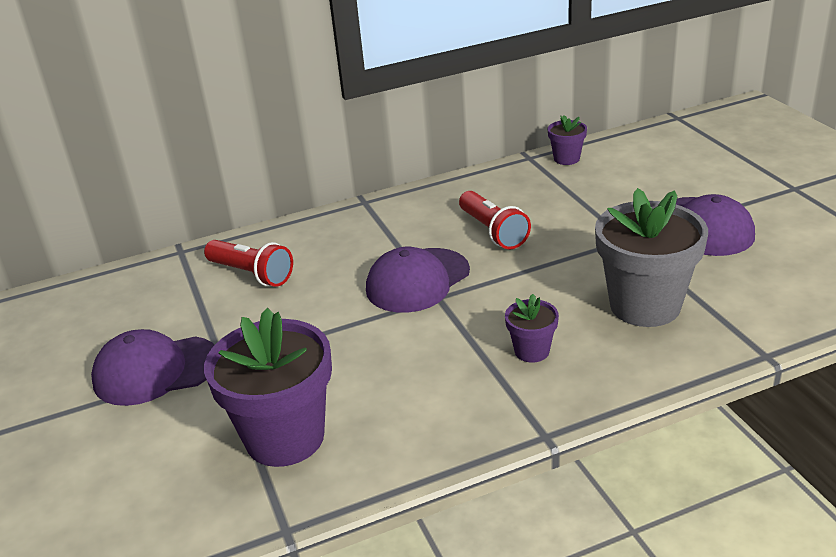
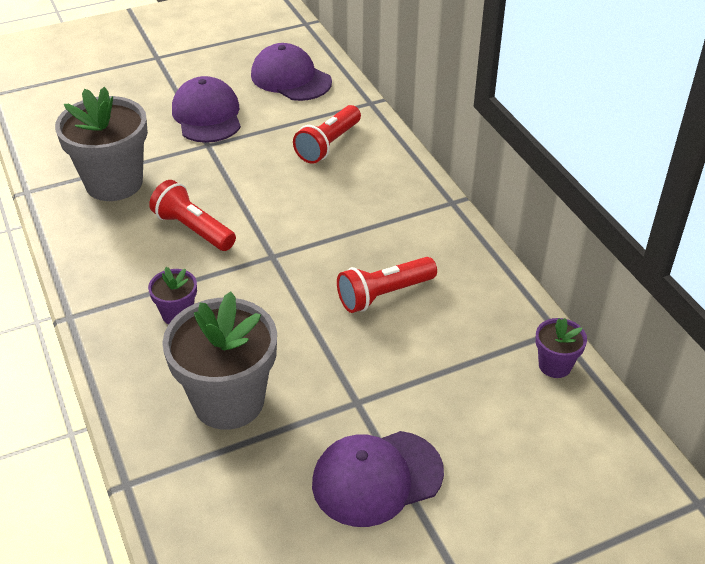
camera: 85 degrees right, 10 degrees up
purple flower pot [204,308,332,467] -> grey flower pot [55,87,148,201]
purple cap [366,247,470,313] -> purple cap moved to [251,43,332,101]
none -> red flashlight [149,180,236,251]

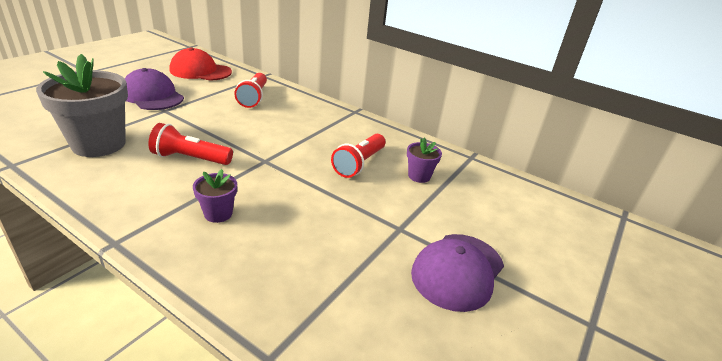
camera: 35 degrees left, 10 degrees down
grey flower pot [162,291,277,430] -> none
purple cap [251,43,332,101] -> red cap [170,47,232,81]
purple flower pot [535,318,587,378] -> purple flower pot moved to [407,138,442,183]

